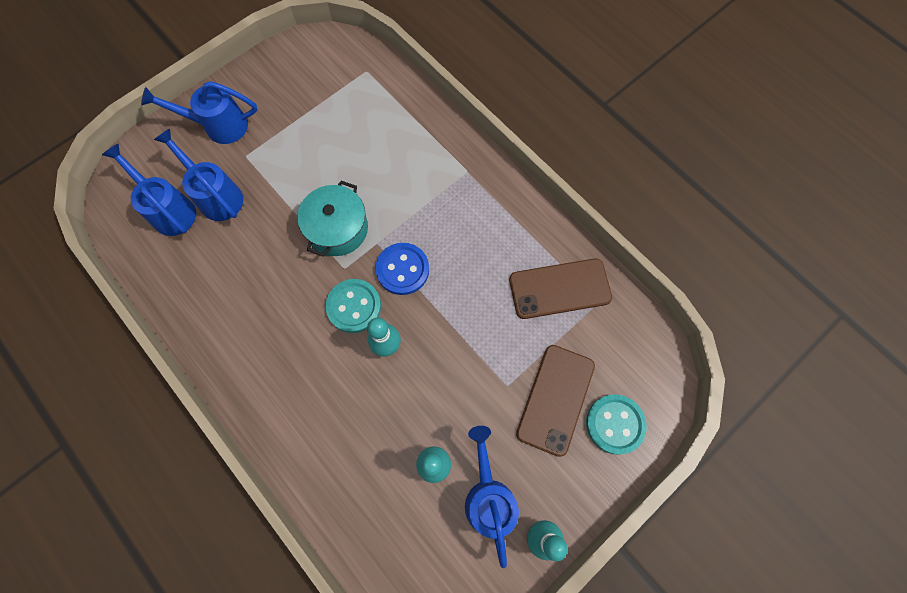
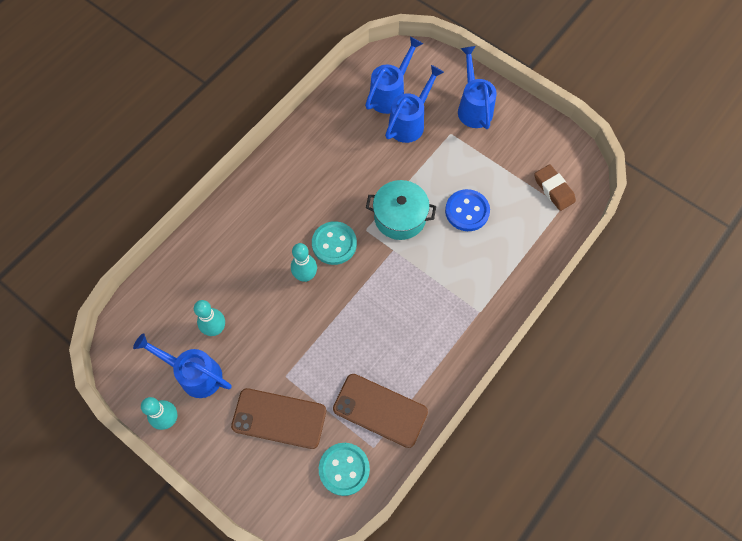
camera: 80 degrees right, 5 degrees down
blue button [375,243,429,295] -> blue button moved to [445,189,490,231]
blue watering can [465,426,519,568] -> blue watering can turned 135 degrees counterclockwise [133,333,232,398]
brown phone [509,259,612,319] -> brown phone turned 45 degrees counterclockwise [333,374,428,448]
turquoise button [586,394,647,455] -> turquoise button moved to [319,443,370,496]
none -> brown eraser [534,164,576,211]

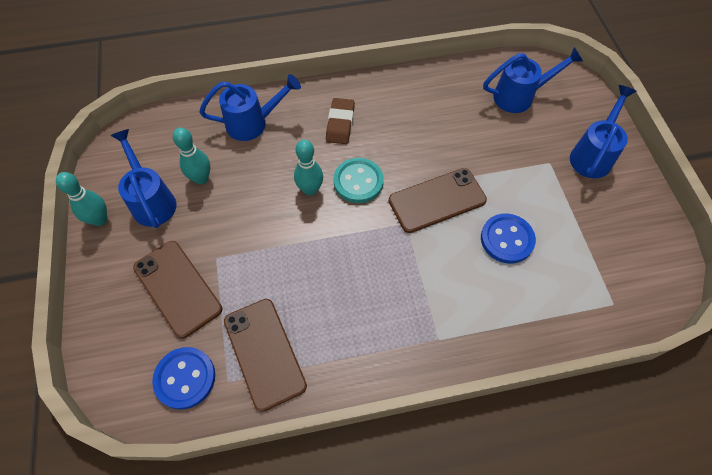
camera: 40 degrees right, 5 degrees down
turquoise button [319,443,370,496] -> blue button [152,347,215,410]
turquoise pot [366,180,436,240] -> brown phone [389,168,487,233]
blue watering can [385,65,444,143] -> blue watering can moved to [199,74,301,141]
brown eraser [534,164,576,211] -> brown eraser moved to [326,98,355,144]

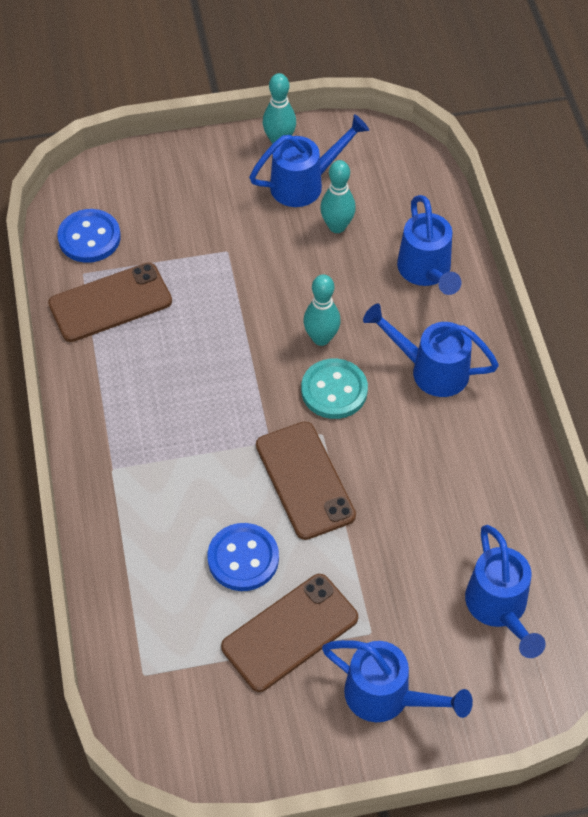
camera: 90 degrees right, 5 degrees down
brown phone [133,241,222,339] -> brown phone moved to [221,574,358,692]
brown eraser [326,98,355,144] -> blue watering can [363,304,499,397]

